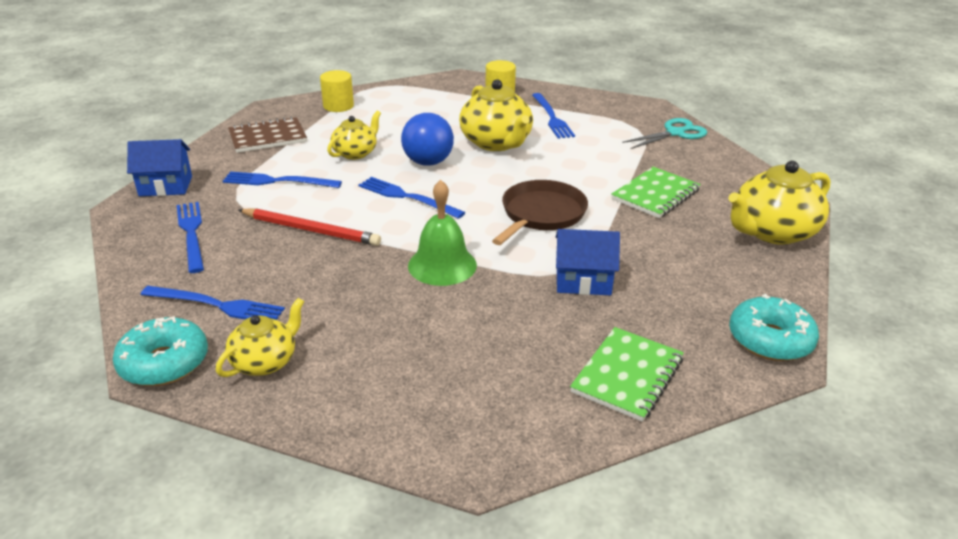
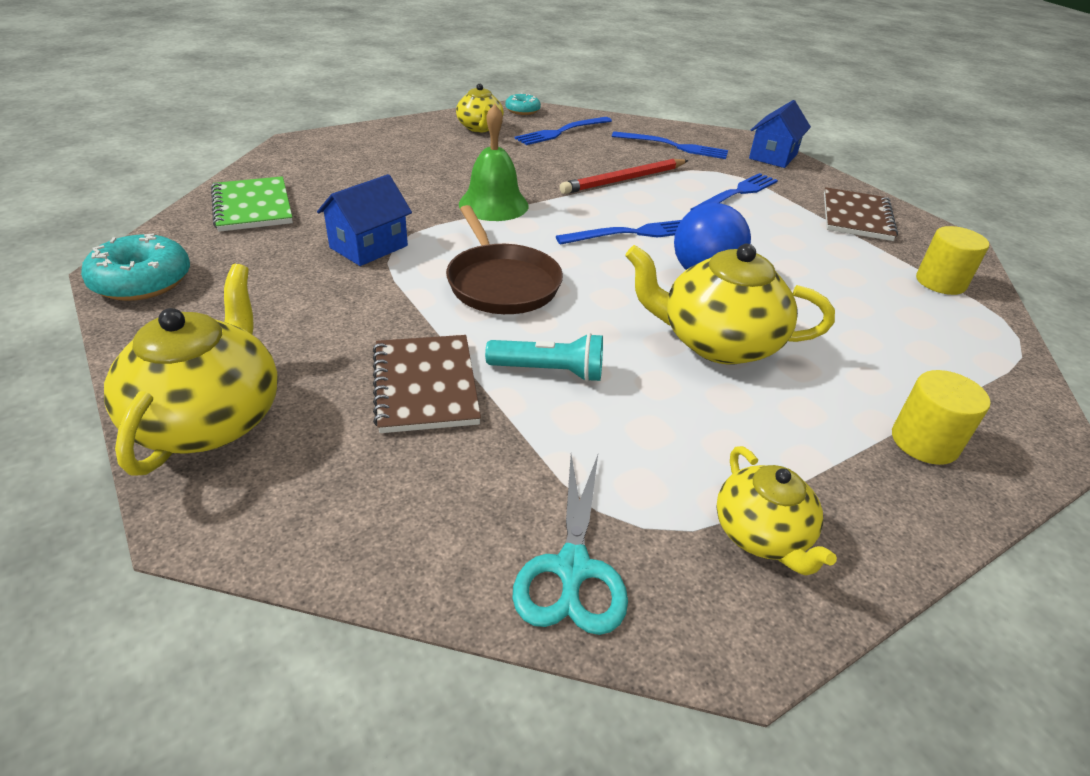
camera: 125 degrees right, 5 degrees up
turquoise donut [113,316,208,386] -> turquoise donut [505,93,541,115], size x0.60
yellow teapot [327,110,381,160] -> yellow teapot moved to [716,446,837,576]
blue fork [532,93,575,139] -> none
green notebook [611,167,701,218] -> brown notebook [373,335,481,433]
none -> turquoise flashlight [485,333,603,382]

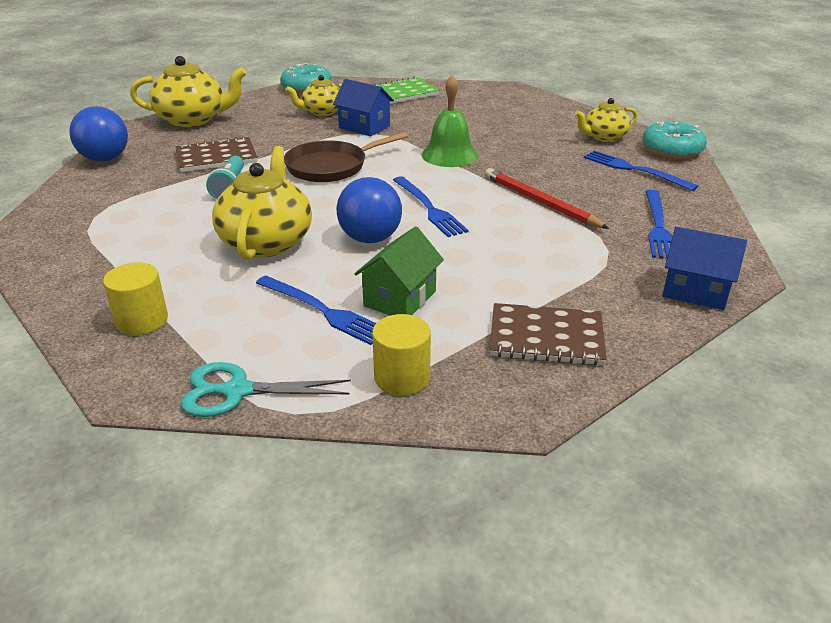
camera: 85 degrees right, 5 degrees down
turquoise donut [505,93,541,115] -> turquoise donut [642,121,707,159], size x1.65
turquoise scissors [512,454,628,635] -> turquoise scissors moved to [181,362,351,417]
blue fork [690,173,778,210] -> blue fork moved to [256,276,376,345]
yellow teapot [716,446,837,576] -> yellow teapot moved to [286,75,342,116]
none -> blue ball [69,106,128,162]
none -> green house [354,226,444,316]

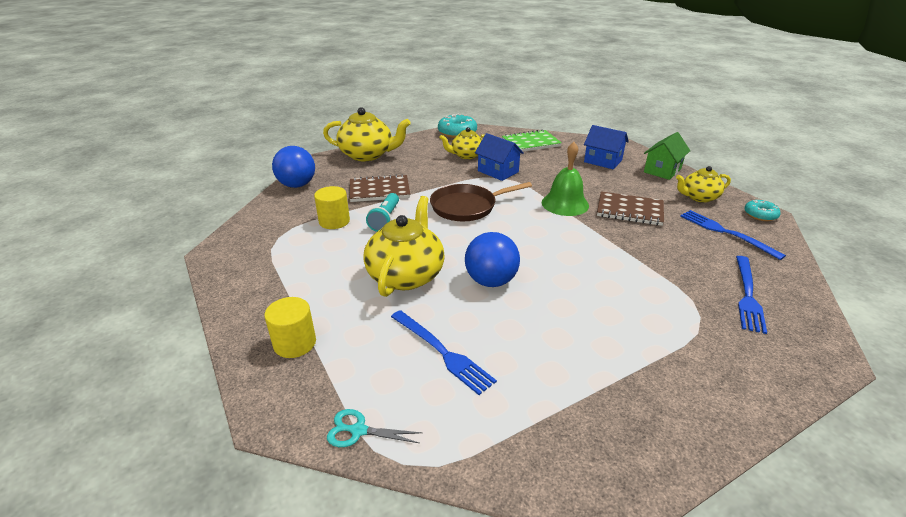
camera: 10 degrees right, 0 degrees up
turquoise scissors [181,362,351,417] -> turquoise scissors [327,409,422,447], size x0.65
green house [354,226,444,316] -> green house moved to [644,132,691,180]
yellow cylinder [372,314,431,395] -> yellow cylinder moved to [314,186,350,229]
blue fork [393,176,469,237] -> none
red pencil [485,168,609,229] -> none
brown notebook [490,303,607,366] -> brown notebook moved to [597,191,664,226]
turquoise donut [642,121,707,159] -> turquoise donut [744,200,781,221], size x0.60
blue house [662,227,747,310] -> blue house moved to [584,125,629,169]

